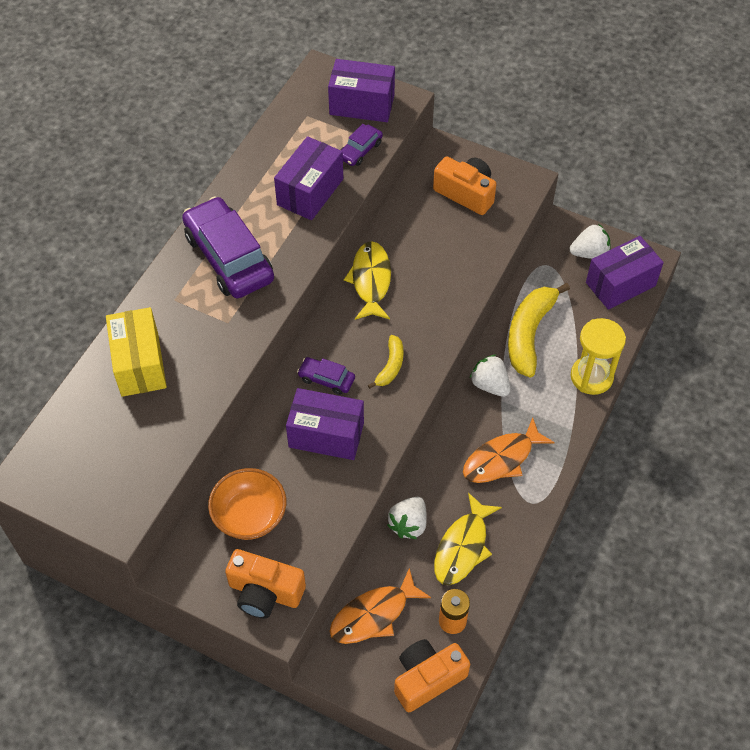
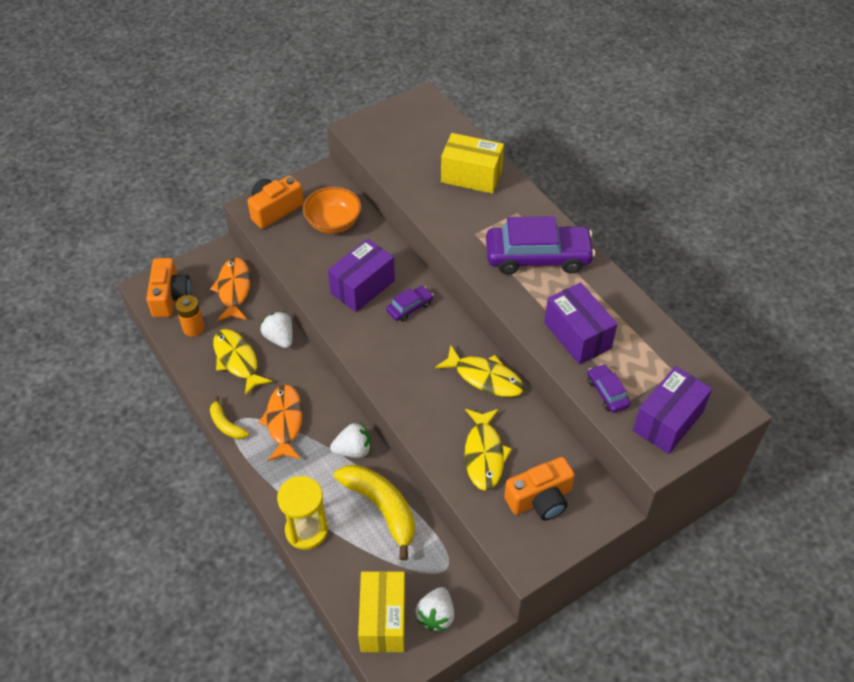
camera: 120 degrees right, 5 degrees down
yellow banana [368,335,403,389] -> yellow banana moved to [210,396,249,439]
purple box [586,236,664,310] -> yellow box [358,571,405,653]
none -> yellow fish [465,409,512,491]

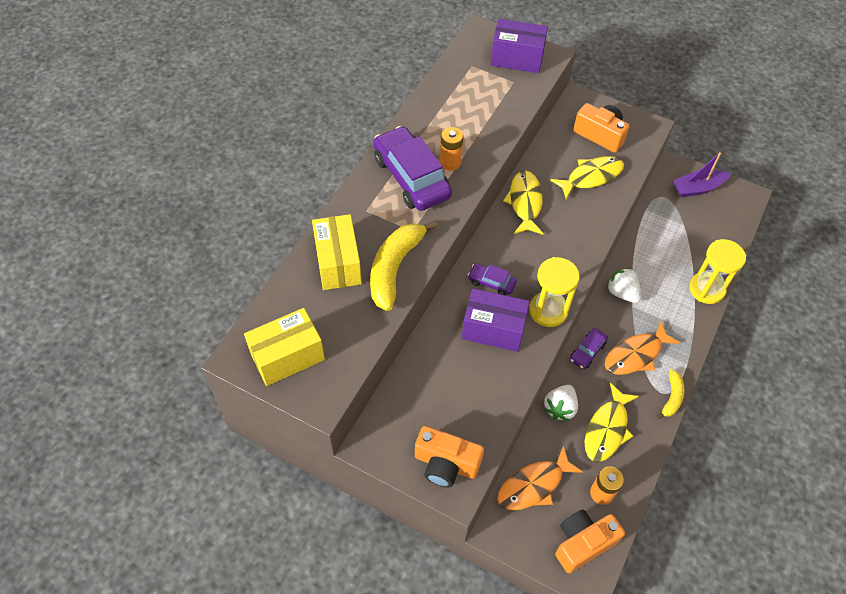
camera: 120 degrees left, 5 degrees up
orange bowl [303,186,362,234] -> none
yellow banana [334,465,415,561] -> yellow banana moved to [370,221,438,311]
yellow box [358,571,405,653] -> yellow box moved to [244,308,325,386]
white strawberry [416,587,454,631] -> purple boat [673,152,731,197]
purple box [544,282,617,365] -> none
purple car [587,364,631,413] -> purple car moved to [570,328,608,369]
none -> orange battery [440,127,463,171]
none -> yellow hourglass [529,257,580,327]

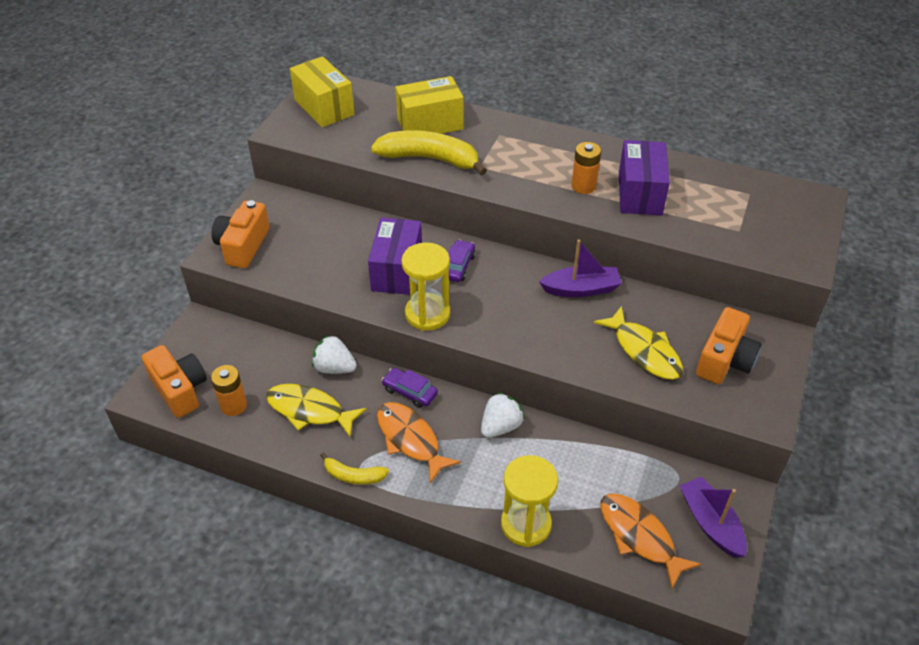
camera: 85 degrees right, 10 degrees down
purple car [373,126,452,211] -> none
purple box [490,19,548,73] -> purple box moved to [619,140,670,215]
orange fish [497,446,583,511] -> orange fish moved to [601,493,701,589]
yellow fish [503,170,544,234] -> purple boat [539,239,622,297]

